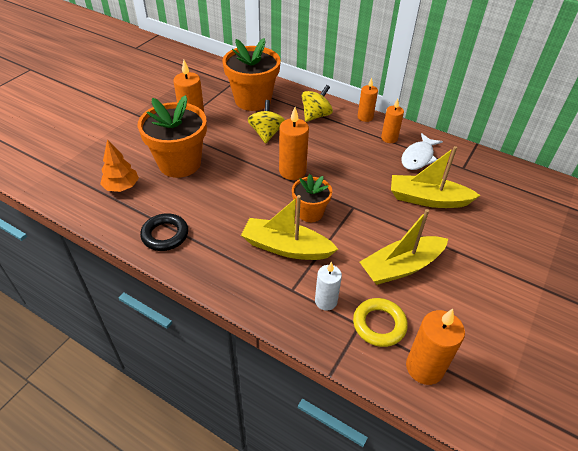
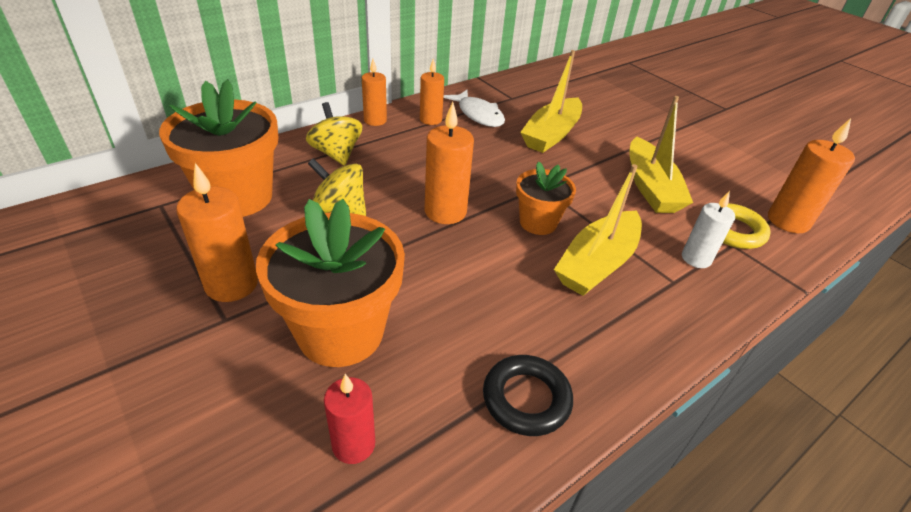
camera: 70 degrees left, 5 degrees down
orange tree [100,139,139,192] -> red candle [324,374,375,464]

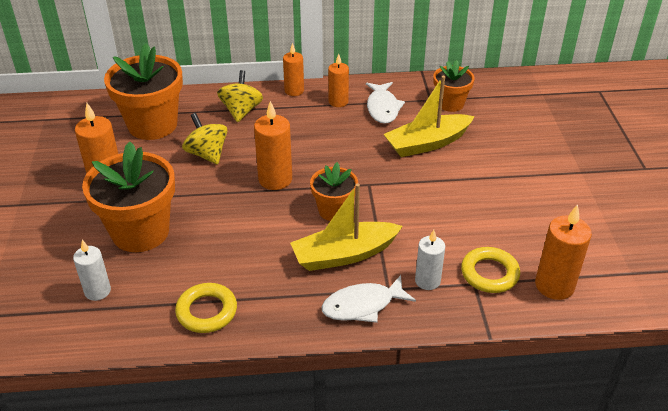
camera: 35 degrees right, 0 degrees up
red candle [324,374,375,464] -> white candle [73,240,111,301]
black ring [483,355,573,436] -> yellow ring [175,283,237,333]
yellow boat [629,96,693,213] -> none
none -> white fish [321,275,416,323]
none -> orange flower pot [433,60,475,112]

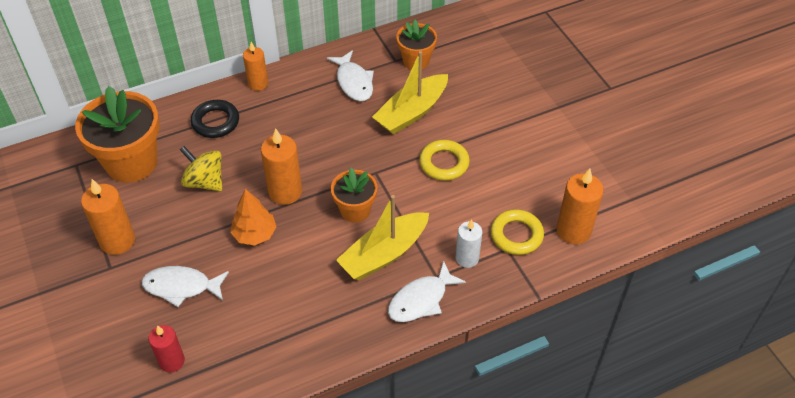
camera: 20 degrees left, 10 degrees up
white candle [73,240,111,301] -> red candle [149,325,185,373]
orange flower pot [82,142,175,252] -> white fish [142,266,229,307]
yellow ring [175,283,237,333] -> yellow ring moved to [419,140,470,181]
yellow spinning top [217,70,263,122] -> black ring [191,100,239,138]
orange candle [328,54,349,107] -> none
none -> orange tree [230,189,276,246]

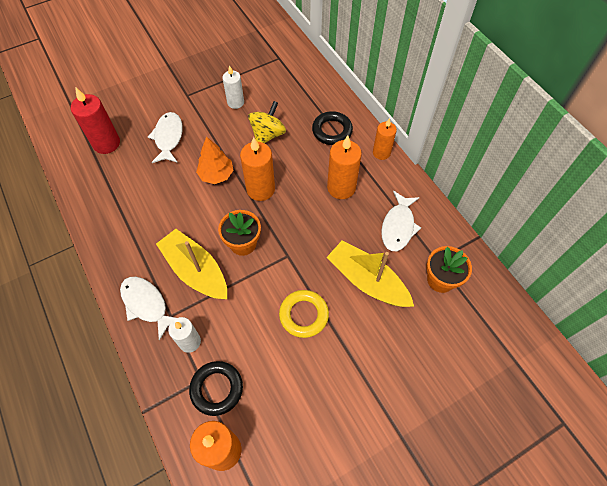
camera: 85 degrees right, 10 degrees up
orange flower pot [75,86,160,183] -> none
orange candle [81,179,135,255] -> orange candle moved to [327,136,362,199]
red candle [149,325,185,373] -> red candle [71,87,120,154], size x1.52
white fish [327,50,374,101] -> white fish turned 45 degrees counterclockwise [381,191,421,251]
yellow ring [491,209,544,255] -> black ring [189,361,243,416]
none -> white candle [222,65,244,109]

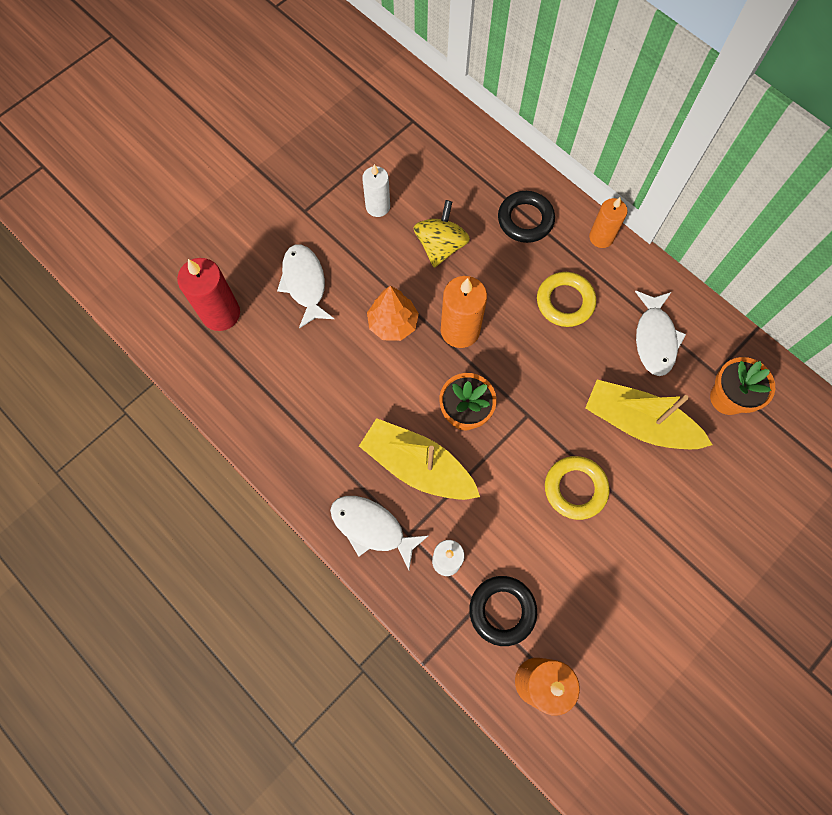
camera: 15 degrees left, 10 degrees up
orange candle [327,136,362,199] -> yellow ring [537,272,596,327]

